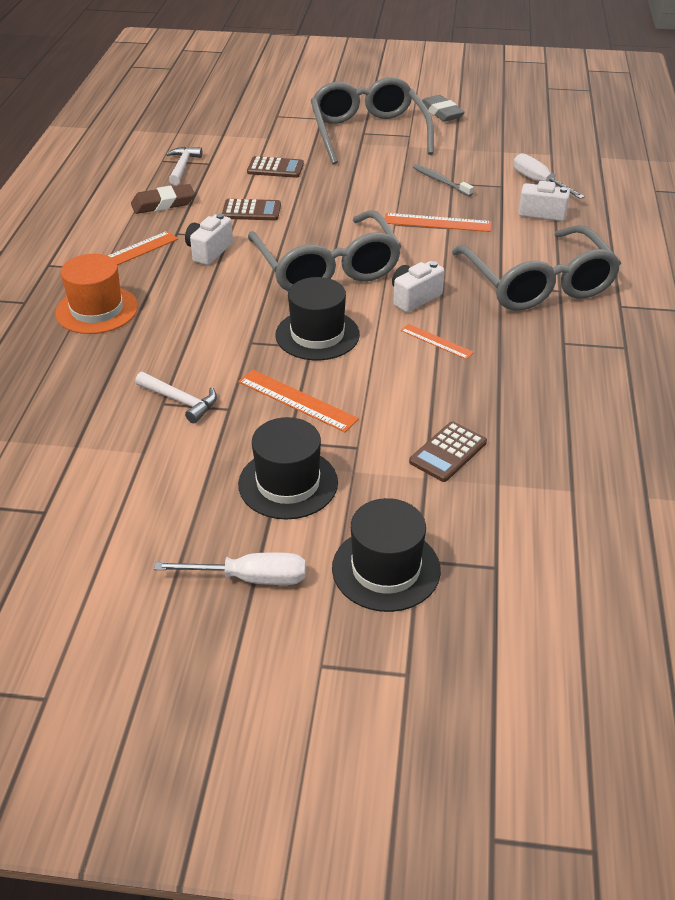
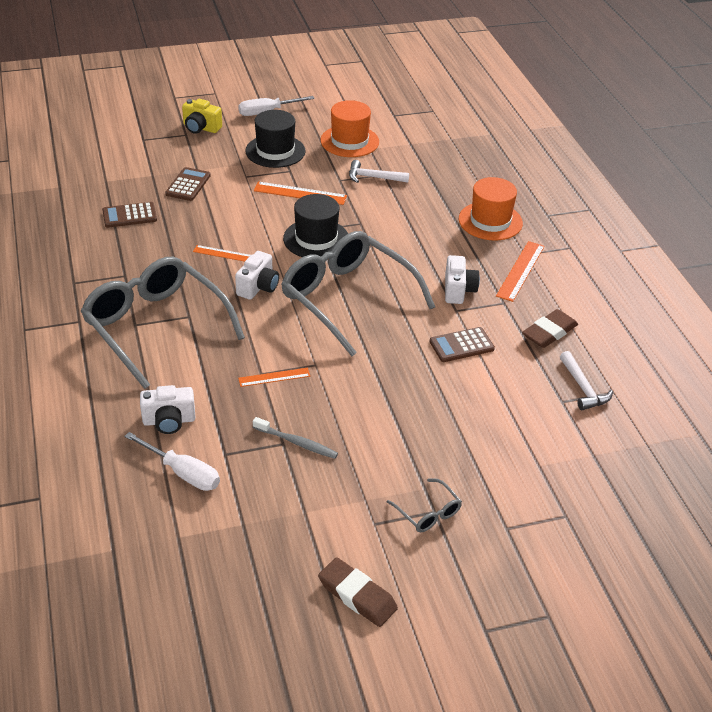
camera: 155 degrees right, 0 degrees up
brown calculator [247,156,304,178] -> brown calculator moved to [102,202,157,228]
grey glasses [311,77,434,165] -> grey glasses [387,478,462,532], size x0.40
black hat [332,498,441,612] -> yellow camera [182,99,222,134]
orange ruler [385,213,492,232] -> orange ruler [238,368,310,387], size x0.63
grey eraser [422,95,465,122] -> brown eraser [318,557,398,627]
none -> orange hat [320,100,379,157]

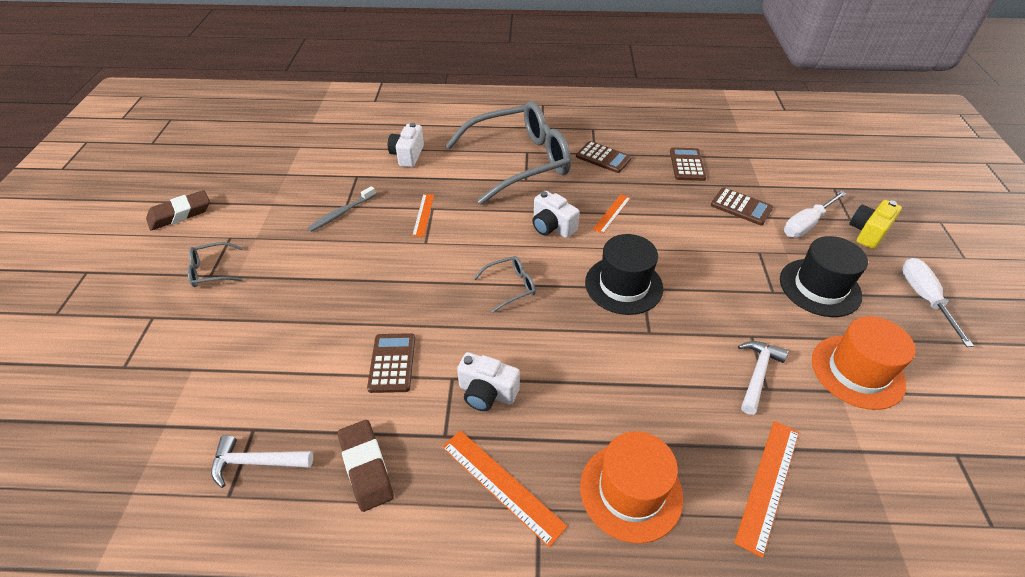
camera: 110 degrees right, 5 degrees up
white screwdriver [124,432,220,491] -> white screwdriver moved to [784,191,847,238]
orange ruler [254,181,347,205] -> orange ruler moved to [734,421,799,558]
grey glasses [281,231,435,356] -> grey glasses [473,256,536,313], size x0.40
none -> brown calculator [576,141,631,173]

